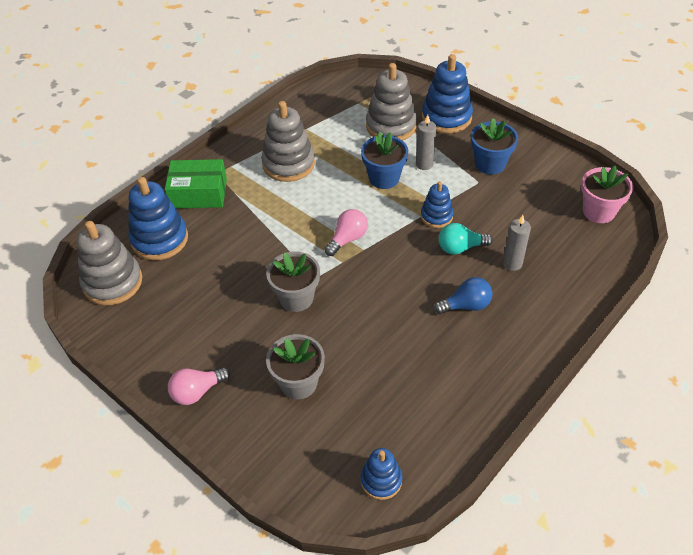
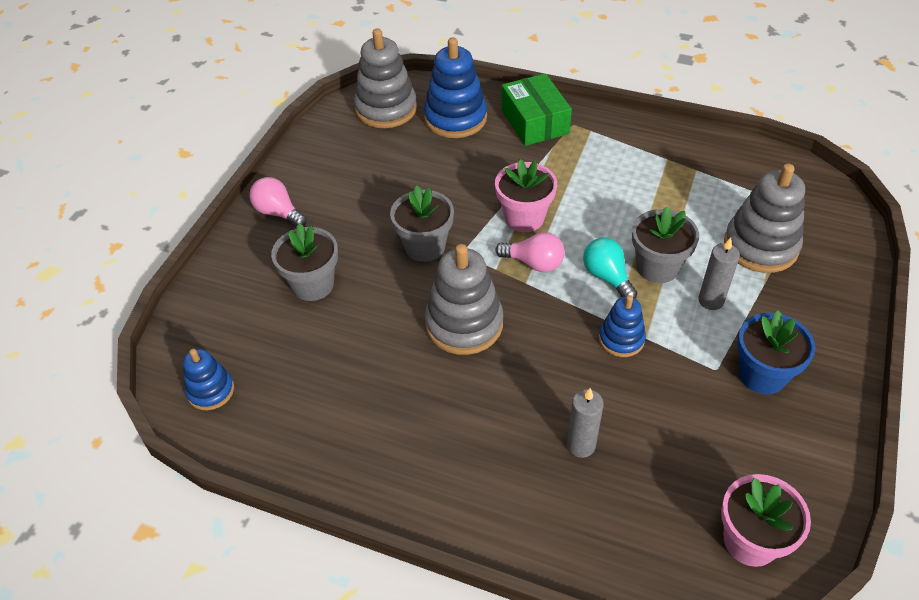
camera: 70 degrees right, 0 degrees up
grey stacking toy [261,101,315,182] -> grey stacking toy moved to [425,244,504,355]
blue flower pot [361,132,408,189] -> grey flower pot [632,207,699,283]
blue stacking toy [422,54,473,133] -> none
blue light bulb [434,277,492,314] -> none
turquoise light bulb [439,223,493,255] -> turquoise light bulb moved to [583,238,638,299]
none -> pink flower pot [495,159,557,232]

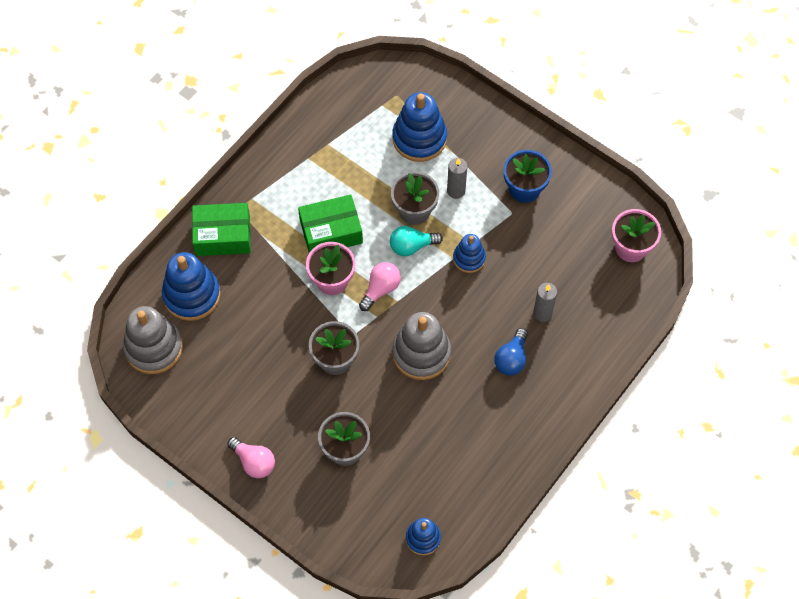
camera: 75 degrees left, 15 degrees up
pink light bulb [249,177,307,228] -> pink light bulb turned 105 degrees counterclockwise [227,437,275,478]
grey stacking toy [724,163,805,273] -> blue stacking toy [392,92,447,162]
none -> green box [298,194,363,253]
none -> blue light bulb [494,328,528,376]

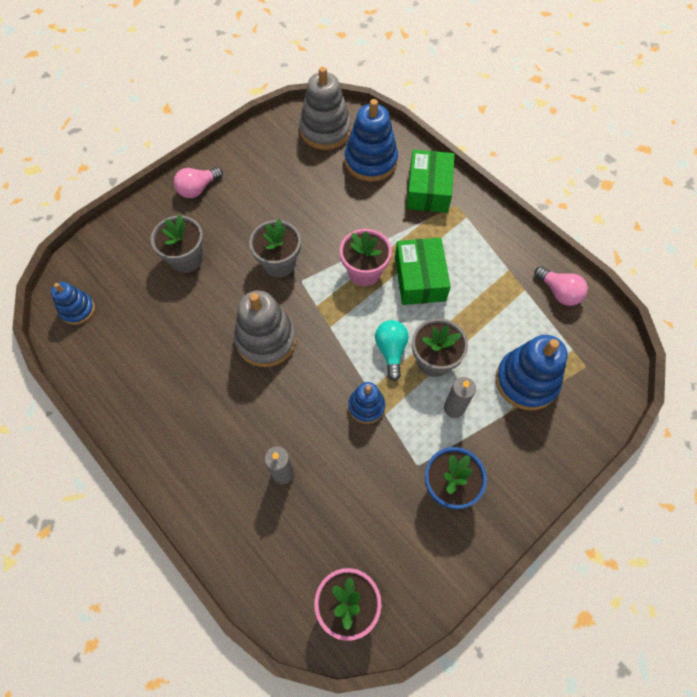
camera: 100 degrees right, 0 degrees up
pink light bulb [359,262,401,311] -> pink light bulb moved to [534,266,588,306]
blue light bulb [494,328,528,376] -> none

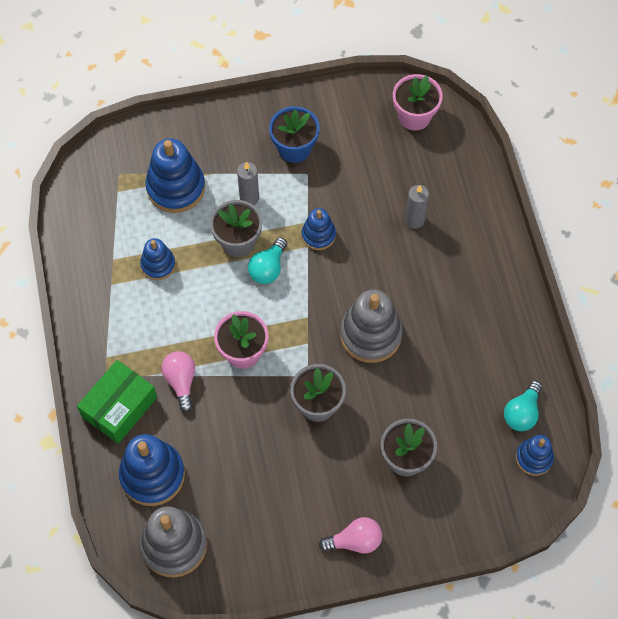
camera: 150 degrees left, 0 degrees up
green box [395,238,451,305] -> none
pink light bulb [534,266,588,306] -> pink light bulb moved to [161,351,195,412]
none -> blue stacking toy [140,238,176,280]
none -> turquoise light bulb [504,381,542,431]

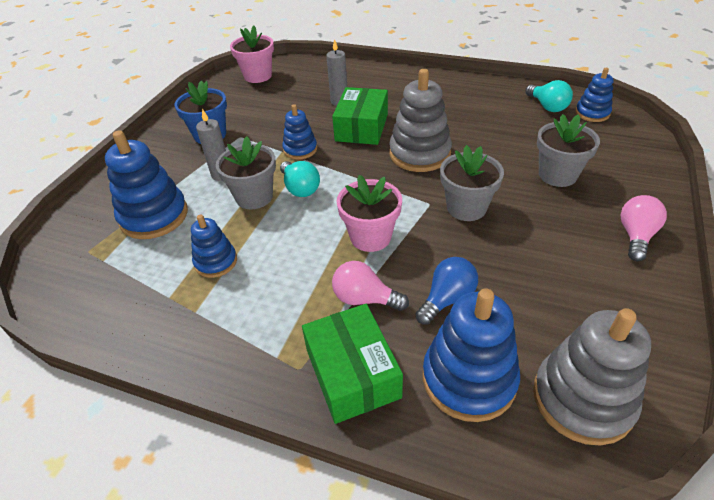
camera: 55 degrees left, 20 degrees down
none -> green box [332,87,388,145]
none -> blue light bulb [415,257,478,325]

